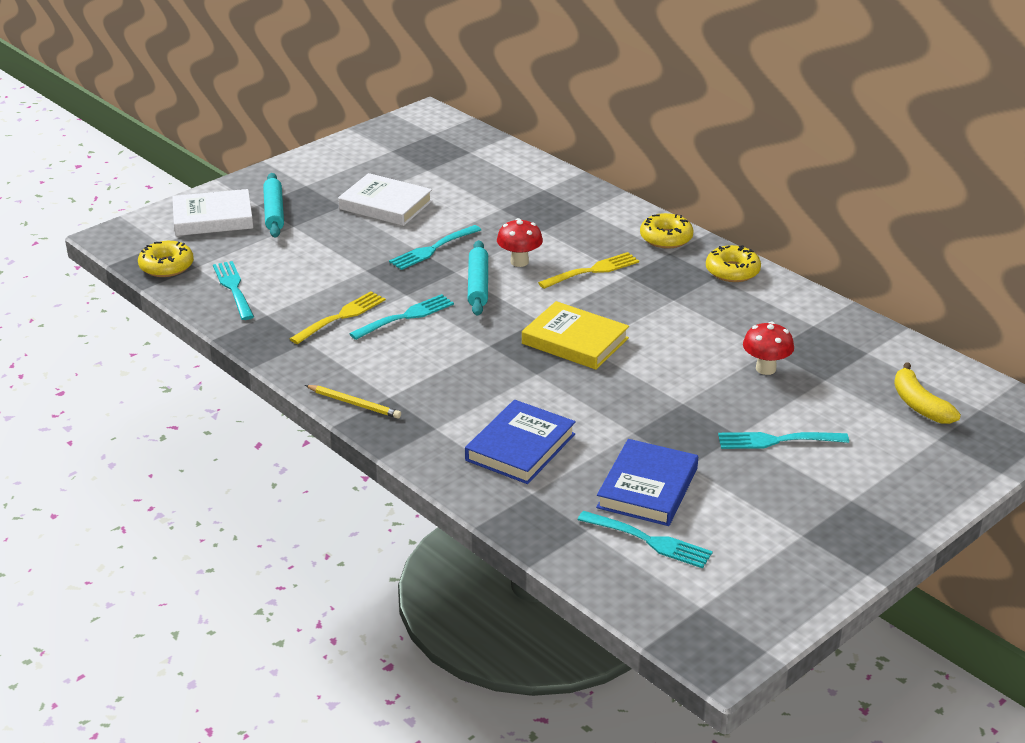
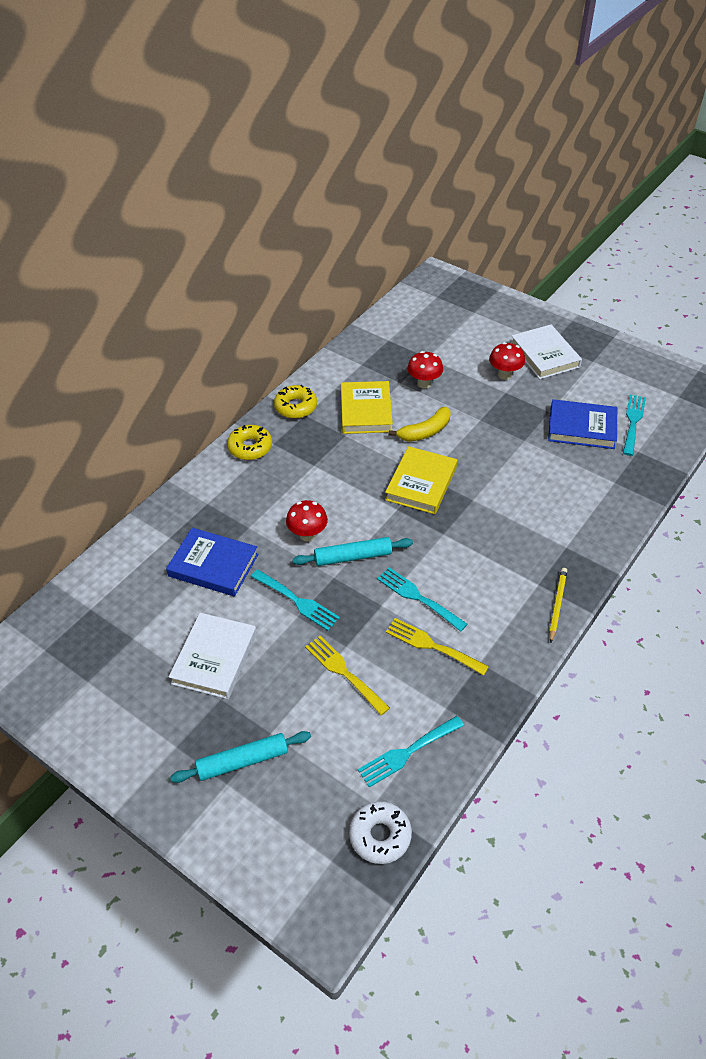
camera: 100 degrees left, 15 degrees up
yellow donut [138,241,194,277] -> white donut [349,801,412,864]
white book [172,189,253,236] -> white book moved to [512,325,582,379]
blue book [465,400,576,484] -> blue book moved to [166,528,258,597]
yellow fork [538,252,639,289] -> yellow fork moved to [305,636,390,715]
turquoise fork [718,432,849,449] -> red mushroom [489,342,525,380]
yellow banana [894,362,961,424] -> yellow banana moved to [389,407,451,442]
none -> yellow book [341,381,393,434]

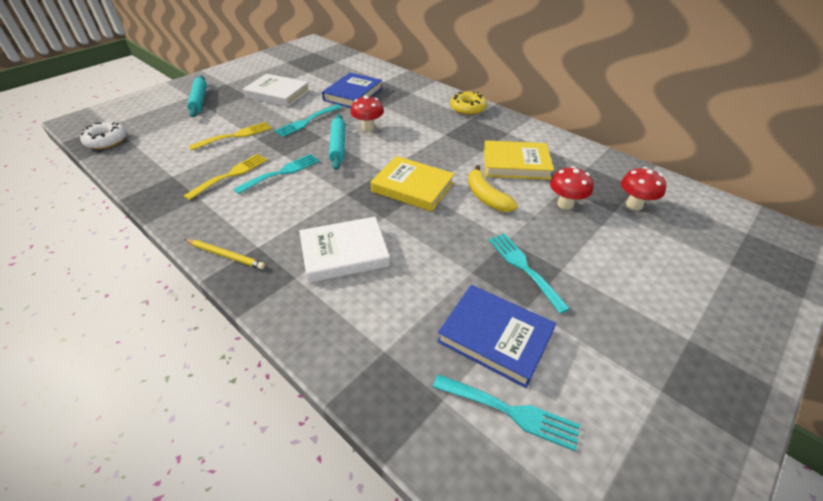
camera: 95 degrees right, 5 degrees down
yellow donut [274,385,317,419] -> none
turquoise fork [358,716,464,787] -> turquoise fork moved to [488,233,570,314]
red mushroom [489,342,525,380] -> red mushroom moved to [621,167,666,210]
white book [512,325,582,379] -> white book moved to [299,217,390,283]
blue book [548,399,617,449] -> blue book turned 75 degrees counterclockwise [437,285,556,388]

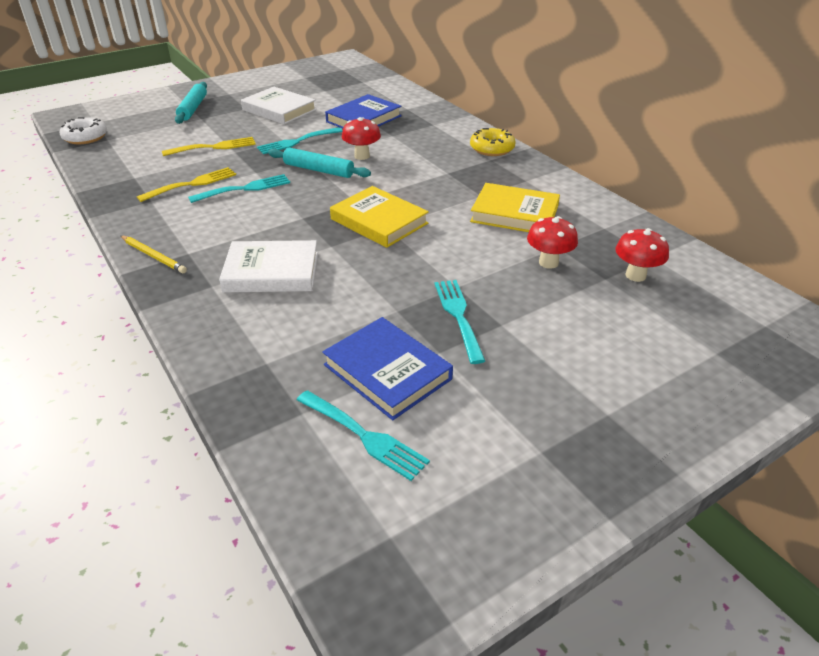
camera: 15 degrees right, 5 degrees down
turquoise rolling pin [329,114,345,170] -> turquoise rolling pin turned 75 degrees counterclockwise [268,148,371,178]
yellow banana [468,165,518,212] -> none

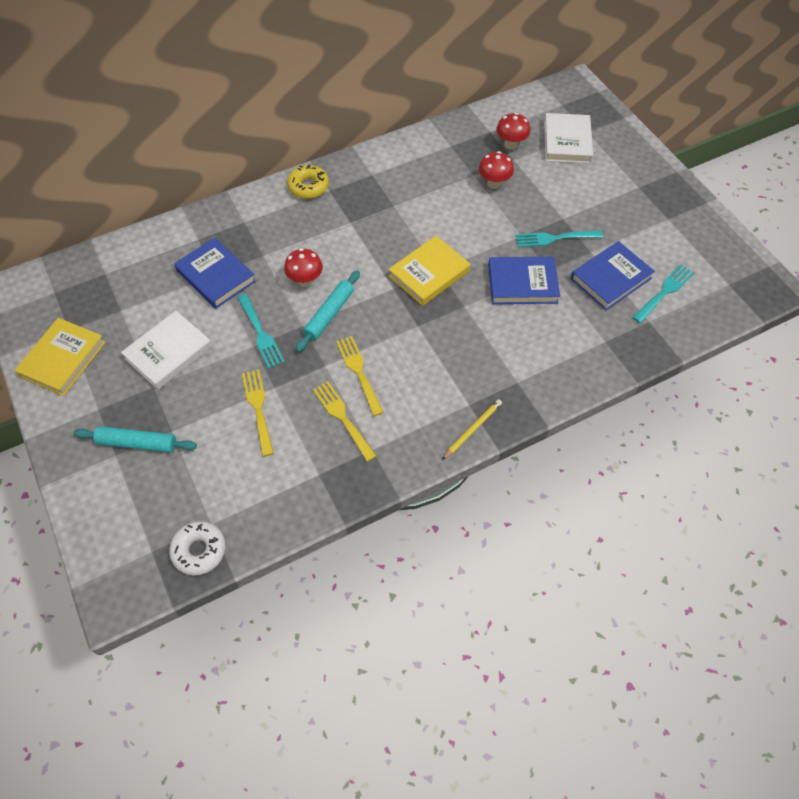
camera: 85 degrees left, 20 degrees up
turquoise fork [188,174,290,203] -> yellow fork [336,336,384,416]
white book [219,240,318,292] -> white book moved to [544,113,593,164]
yellow book [470,183,560,232] -> yellow book moved to [14,318,106,396]
none -> blue book [488,257,560,304]

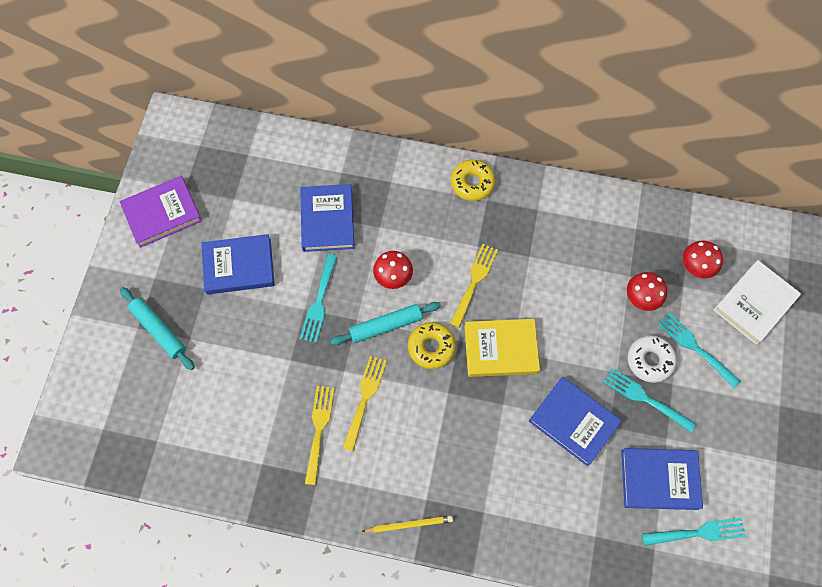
camera: 40 degrees right, 10 degrees up
yellow book [14,318,106,396] -> purple book [120,176,202,248]
white book [121,311,212,390] -> blue book [201,234,275,295]
white donut [169,521,226,576] -> white donut moved to [628,335,677,383]
yellow fork [242,370,274,456] -> yellow fork moved to [450,244,498,328]
none -> yellow donut [408,322,456,369]
none -> turquoise fork [658,313,741,388]

